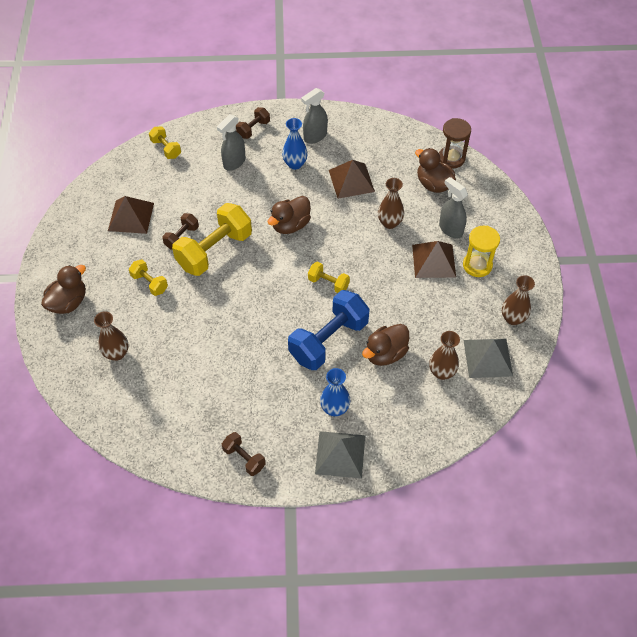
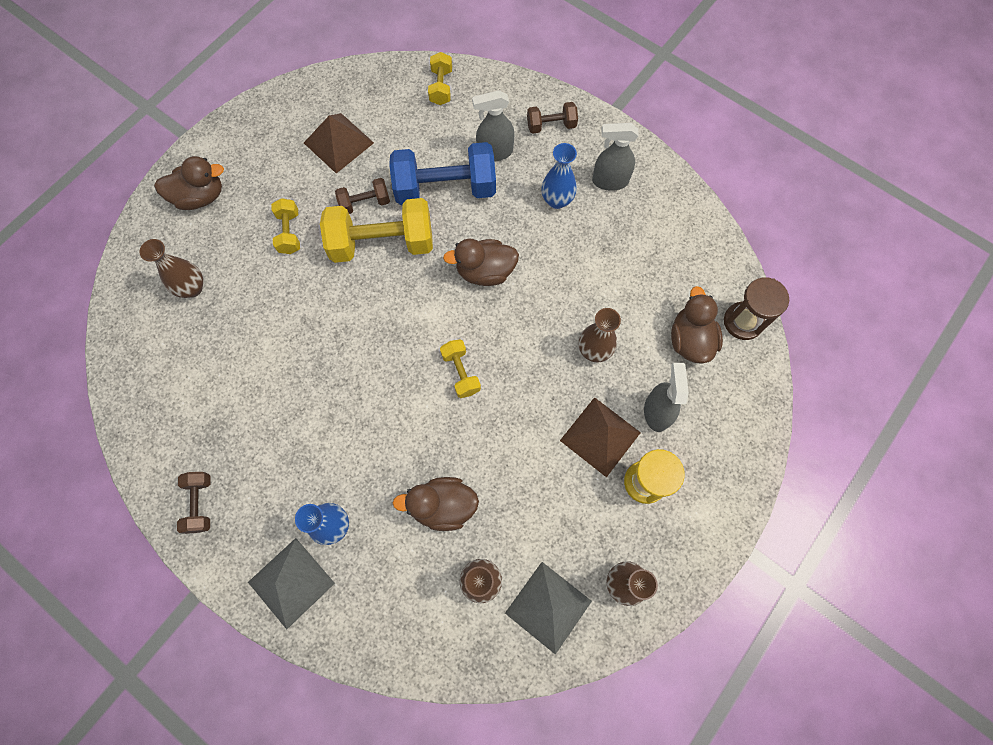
camera: 40 degrees right, 15 degrees up
blue dumbbell [288,290,370,370] -> blue dumbbell moved to [389,142,496,205]
brown pyramid [329,160,375,199] -> none

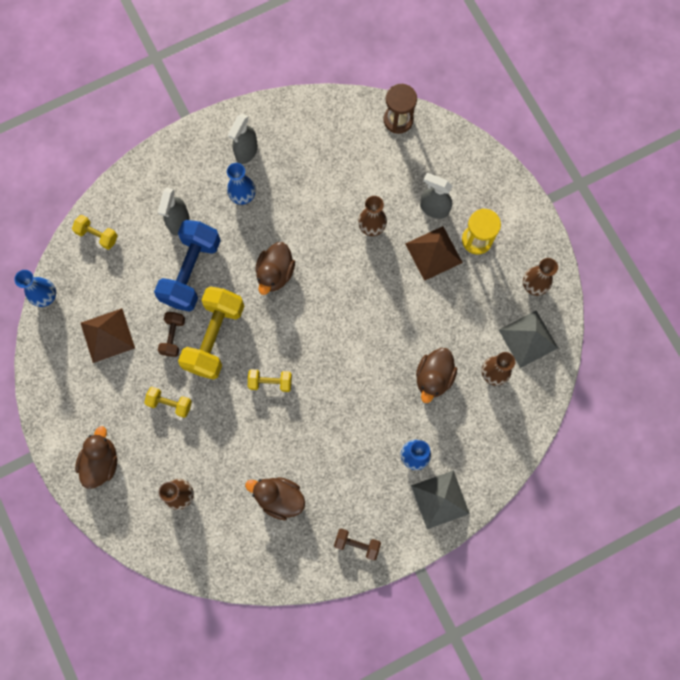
camera: 65 degrees left, 5 degrees up
yellow dumbbell [440,339,481,398] -> yellow dumbbell moved to [248,369,292,392]
brown dumbbell [527,102,578,134] -> none
brown duck [671,286,723,364] -> brown duck moved to [245,477,305,520]
none -> blue vase [14,270,56,307]

